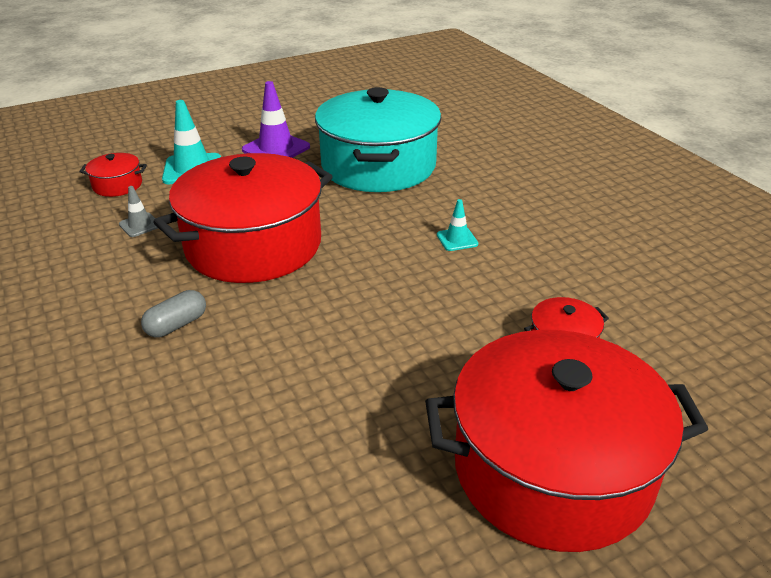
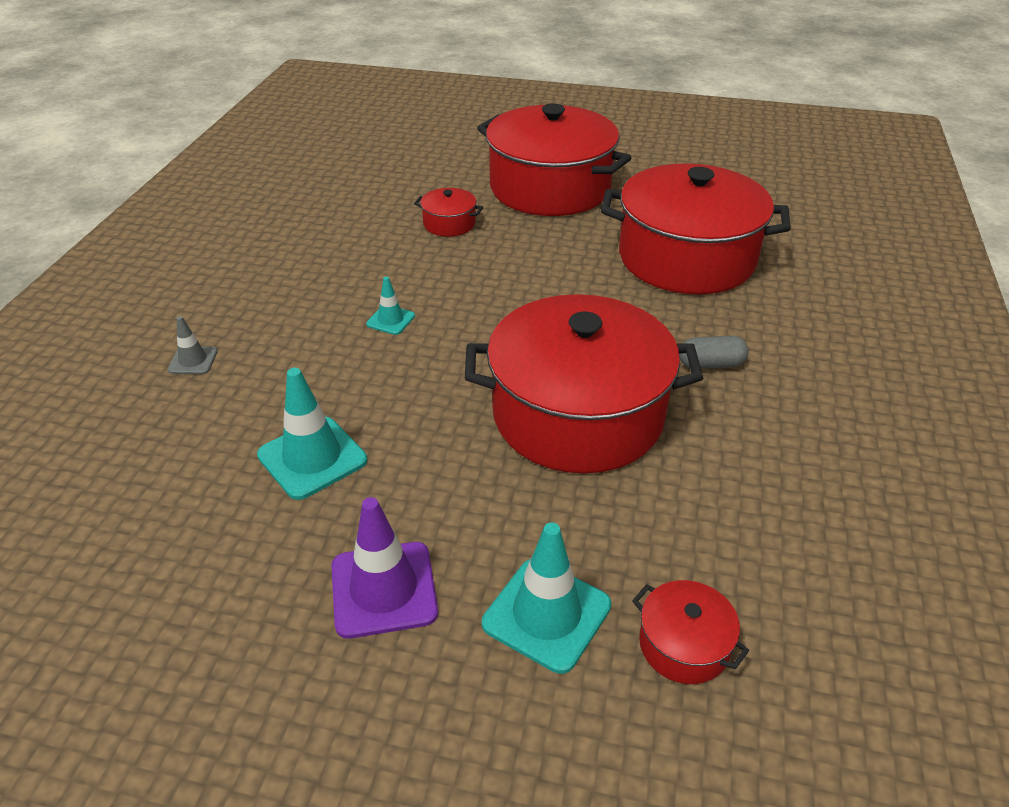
camera: 140 degrees left, 5 degrees up
grey traffic cone [119,186,158,237] -> grey traffic cone moved to [168,316,218,374]
turquoise pot [315,87,441,192] -> turquoise traffic cone [257,368,367,500]
none -> red pot [601,163,791,294]

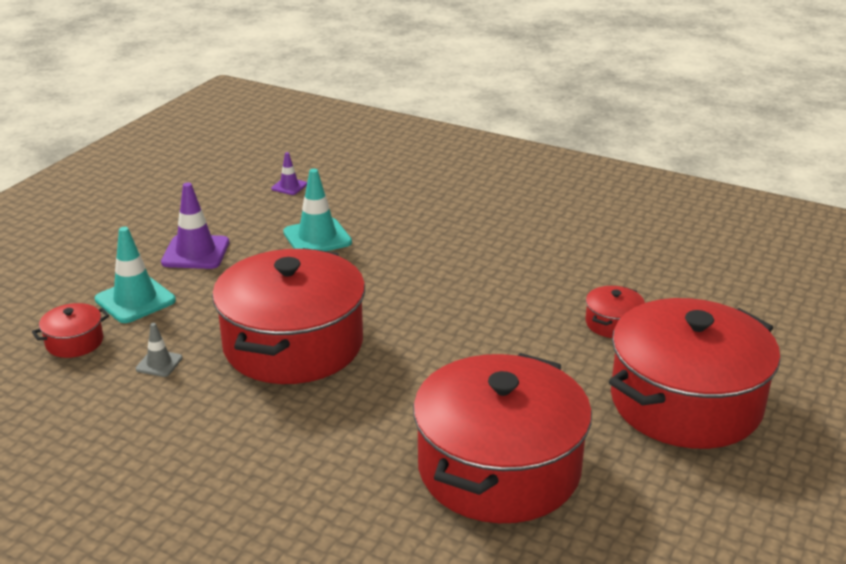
camera: 105 degrees right, 10 degrees down
grey traffic cone [168,316,218,374] -> grey traffic cone moved to [136,323,183,377]
turquoise traffic cone [366,277,415,335] -> none
grey capsule [679,336,749,369] -> none
none -> purple traffic cone [271,152,307,195]

